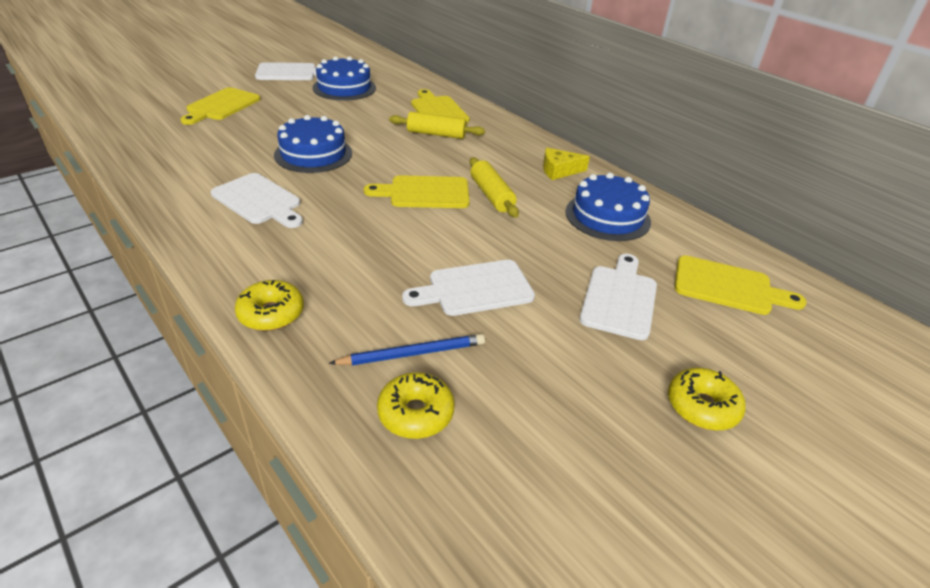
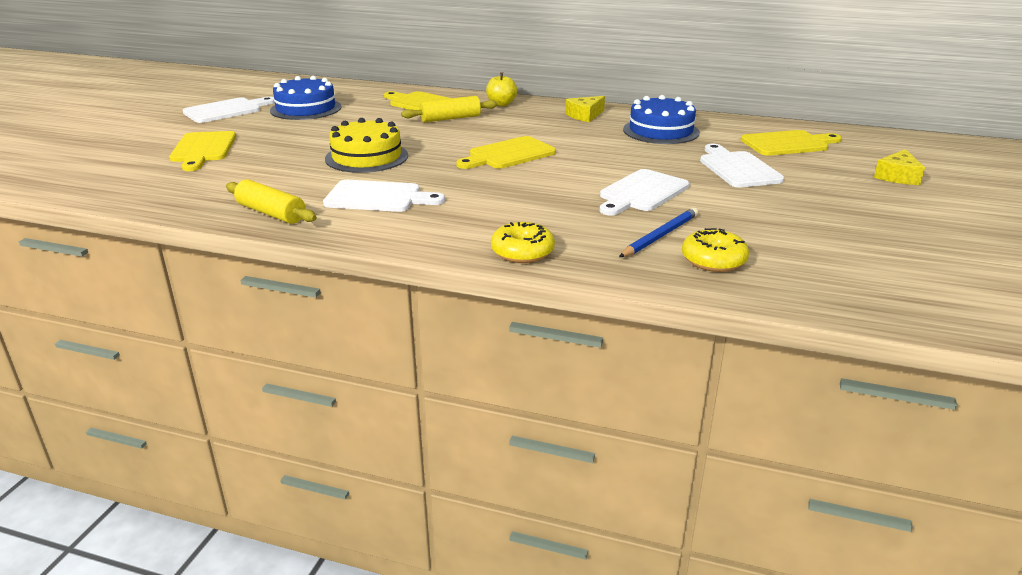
camera: 30 degrees left, 10 degrees down
blue cake [274,115,352,173] -> yellow cake [325,118,408,173]
yellow rolling pin [470,158,519,218] -> yellow rolling pin moved to [226,179,317,224]
yellow donut [668,368,745,431] -> none
none -> yellow apple [486,72,517,106]
none -> yellow cheese [874,149,925,185]

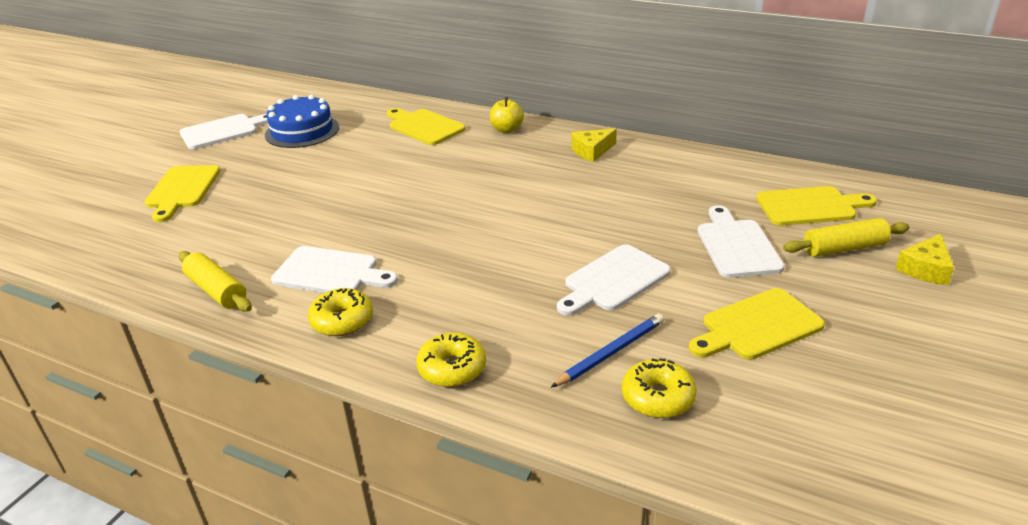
camera: 10 degrees right, 5 degrees up
yellow cake [325,118,408,173] -> none
yellow rolling pin [401,96,498,122] -> yellow rolling pin moved to [783,218,909,257]
yellow cutting board [456,136,556,169] -> yellow cutting board moved to [689,288,825,360]
blue cake [623,95,700,144] -> none
none -> yellow donut [308,288,373,336]

